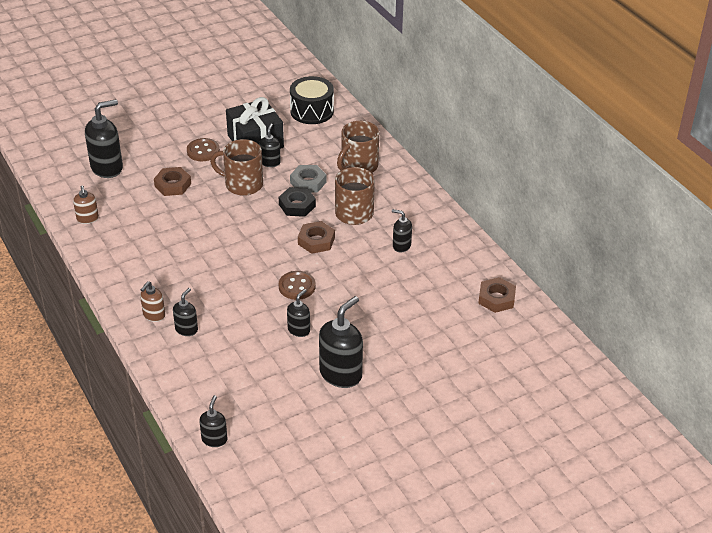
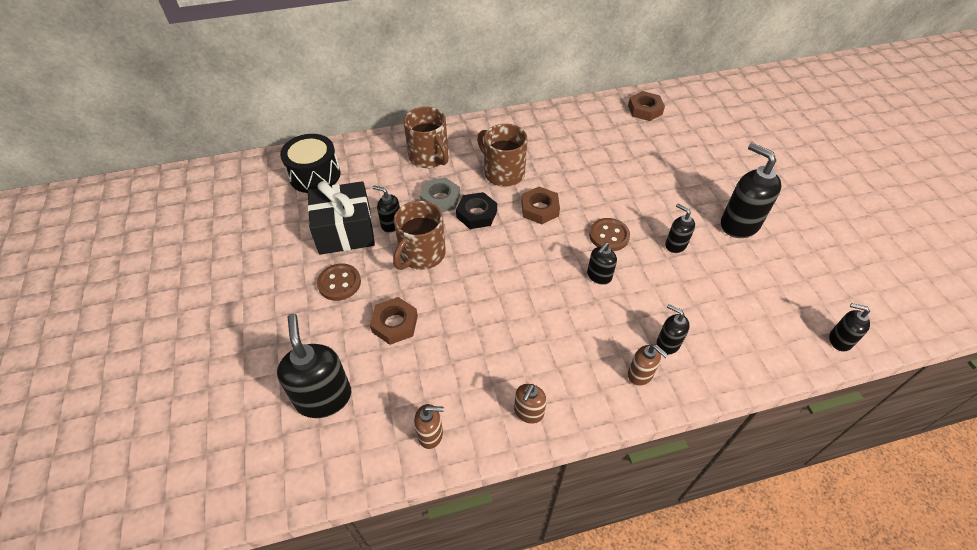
camera: 75 degrees left, 10 degrees up
black soap dispenser [392,209,412,253] -> black soap dispenser moved to [587,242,617,285]
none -> brown soap dispenser [514,384,547,424]

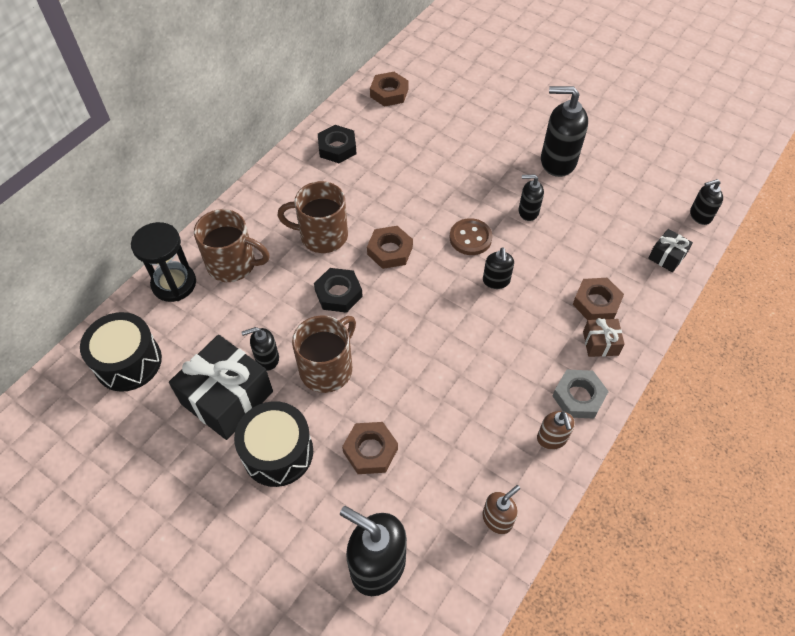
camera: 40 degrees left, 5 degrees up
brown button [317,263,361,301] -> black drum [234,401,313,487]
brown mug [393,201,446,270] -> brown mug turned 135 degrees counterclockwise [292,315,356,393]
grey nut [420,177,460,212] -> grey nut moved to [553,370,609,418]
brown soap dispenser [628,344,668,386] -> brown gift [583,318,625,357]
black soap dispenser [656,304,690,355] -> brown nut [573,278,624,320]
none -> black hourglass [131,222,196,302]
none -> black nut [318,125,356,163]
none -> black gift [648,229,693,272]

